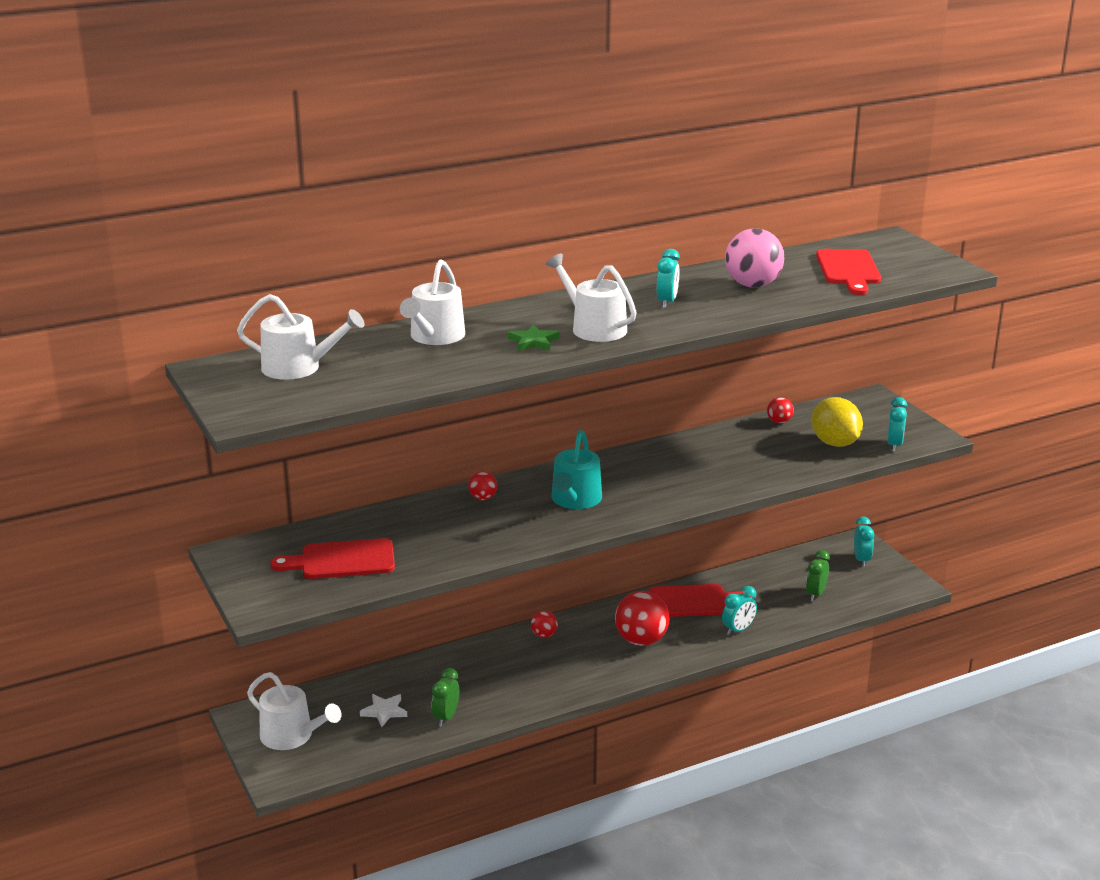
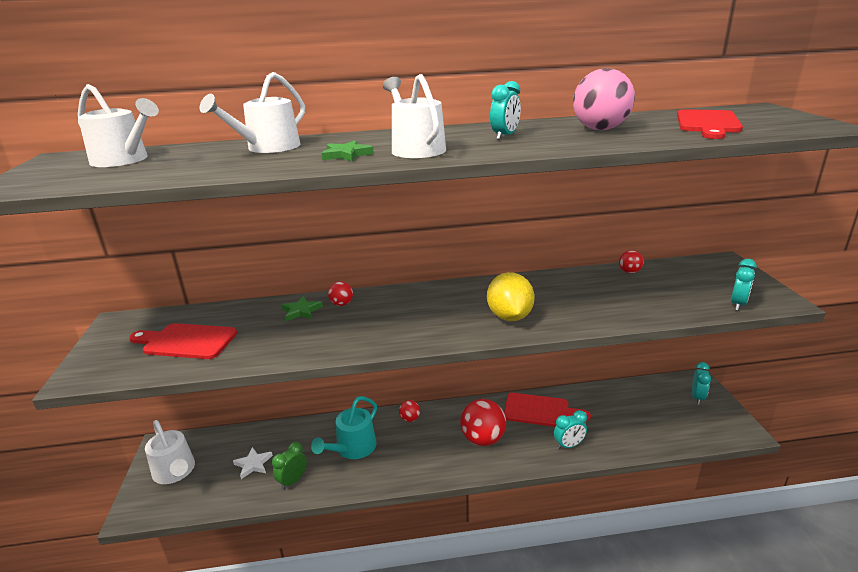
camera: 20 degrees right, 0 degrees up
turquoise watering can [552,430,602,509] -> turquoise watering can moved to [311,396,377,459]
green clock [806,550,830,601] -> none
yellow lemon [811,397,863,447] -> yellow lemon moved to [487,272,535,321]
none -> green star [282,296,323,321]

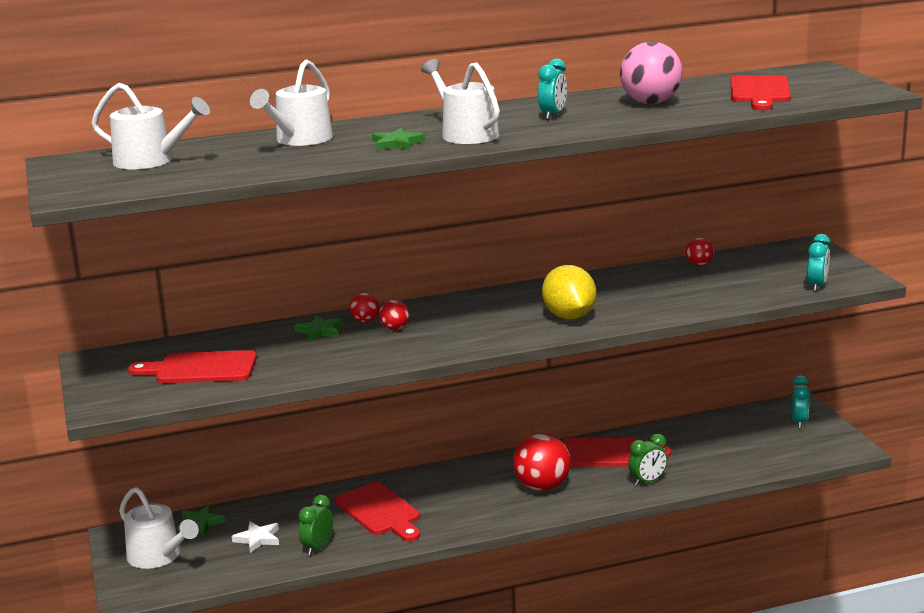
camera: 10 degrees left, 5 degrees down
turquoise watering can [311,396,377,459] -> red cutting board [335,482,420,541]
red ball [399,400,420,422] -> red ball moved to [379,300,409,330]
turquoise clock [554,410,587,449] -> green clock [628,434,668,486]
none -> green star [177,505,225,536]

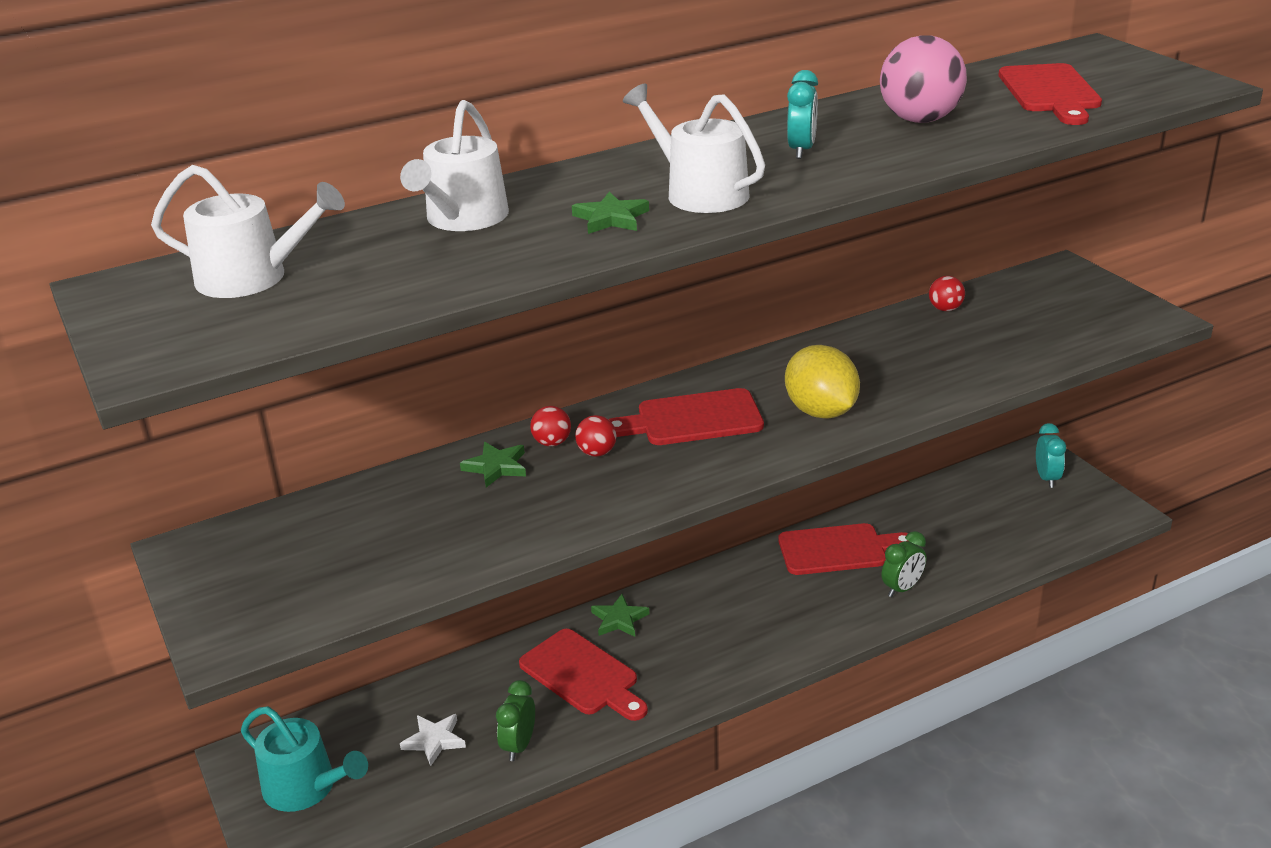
camera: 10 degrees left, 10 degrees up
white watering can [119,487,199,569] -> turquoise watering can [241,706,368,812]
red cutting board [128,350,257,383] -> red cutting board moved to [608,388,764,445]
green star [177,505,225,536] -> green star moved to [591,594,649,637]
red ball [513,433,571,491] -> none
turquoise clock [807,234,830,292] -> none

